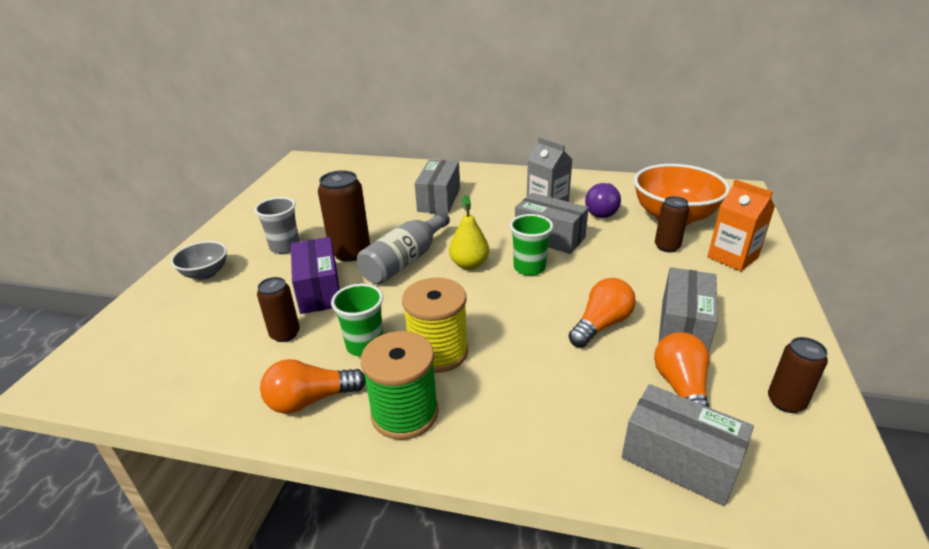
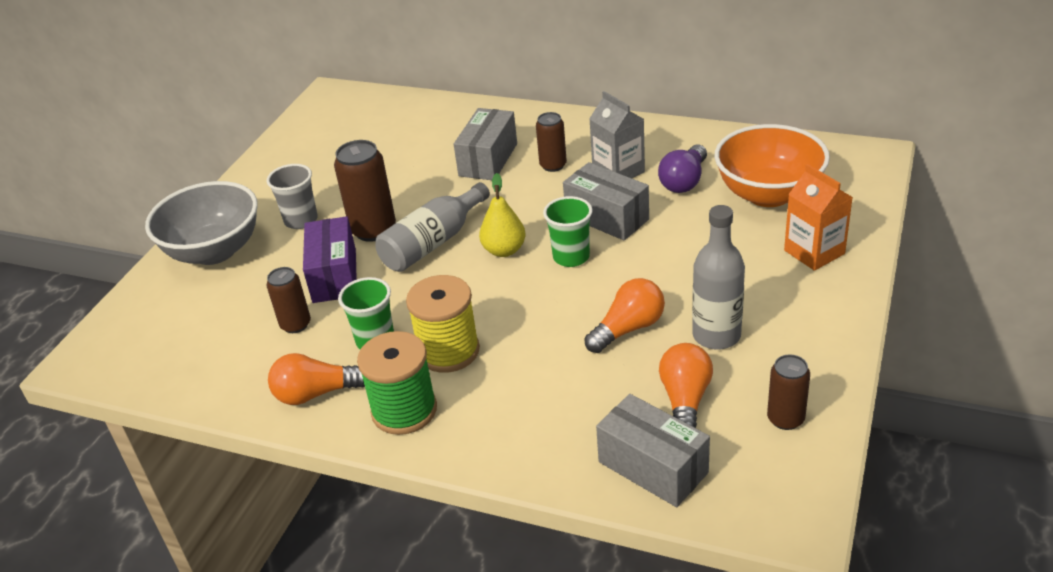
camera: 10 degrees right, 5 degrees up
grey bowl [171,241,227,280] -> grey bowl [145,181,258,265], size x1.90
brown can [655,196,689,252] -> brown can moved to [536,112,567,172]
grey box [658,267,718,352] -> grey bottle [692,205,745,350]

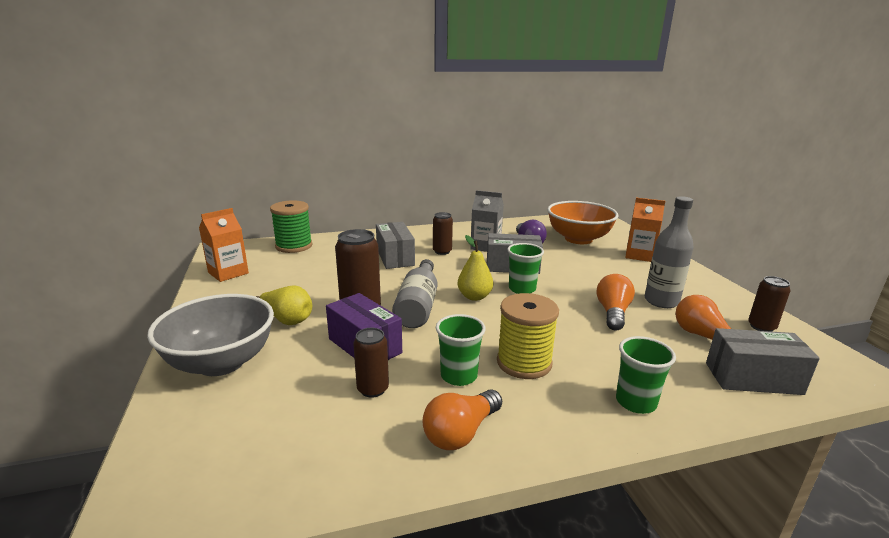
camera: 40 degrees left, 15 degrees down
grey cup [267,164,318,229] -> yellow pear [255,286,312,325]
green spool [357,331,437,435] -> green spool moved to [270,200,312,253]
none -> orange carton [199,208,249,282]
none -> green cup [616,336,676,414]

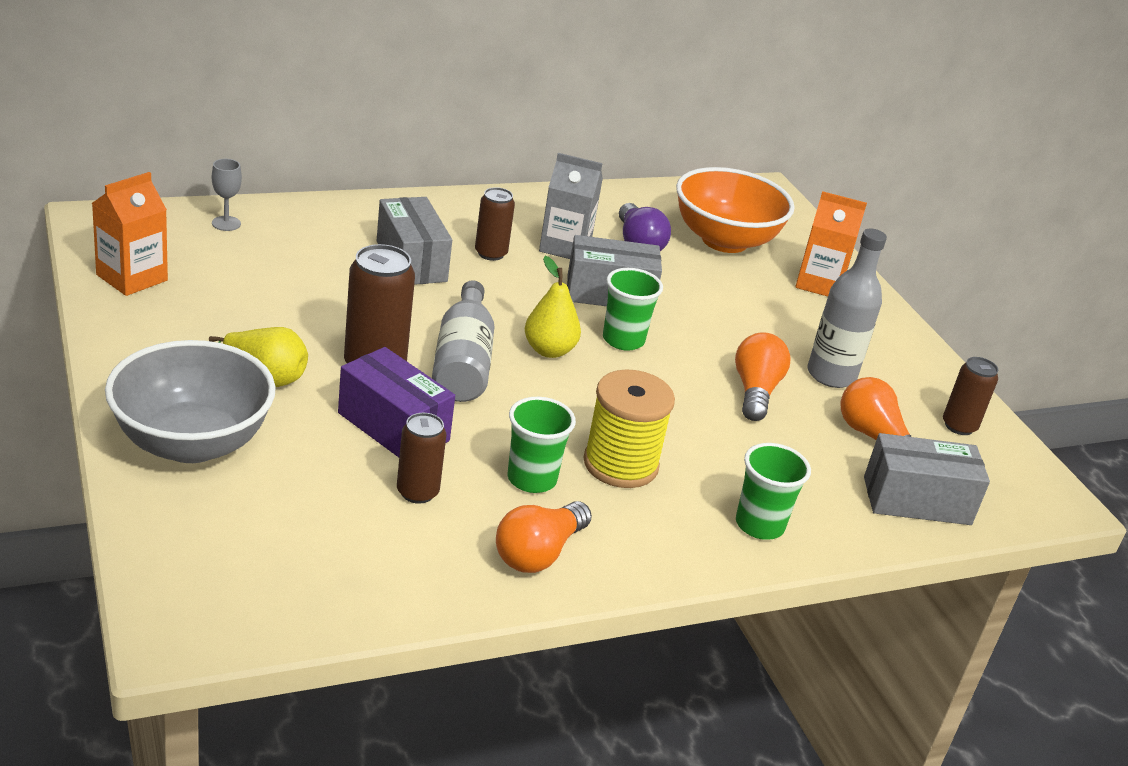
camera: 10 degrees left, 10 degrees up
green spool [270,200,312,253] -> grey goblet [212,159,242,231]

